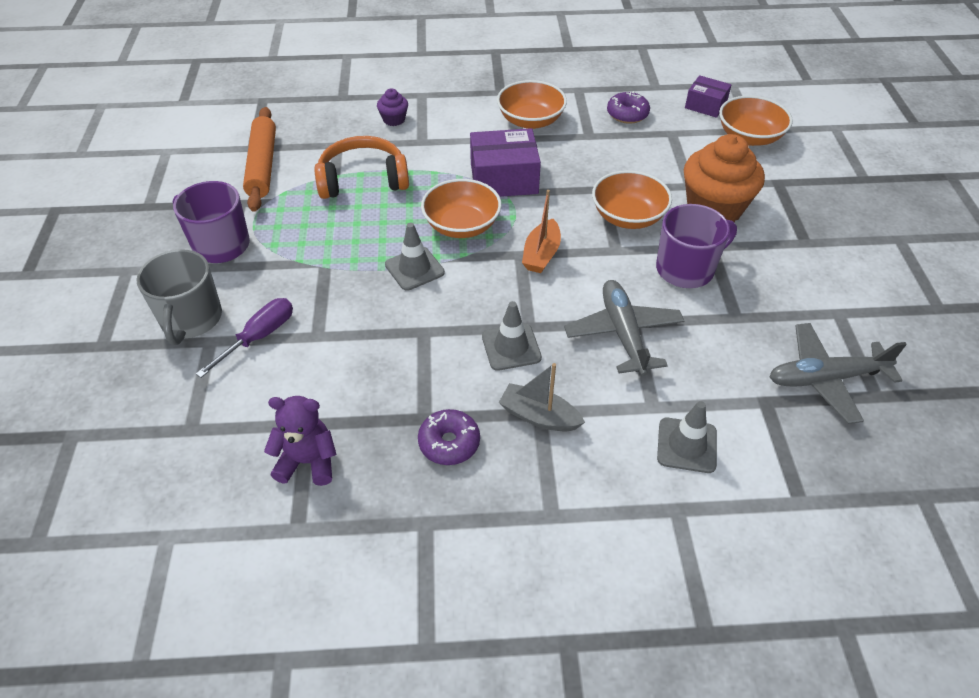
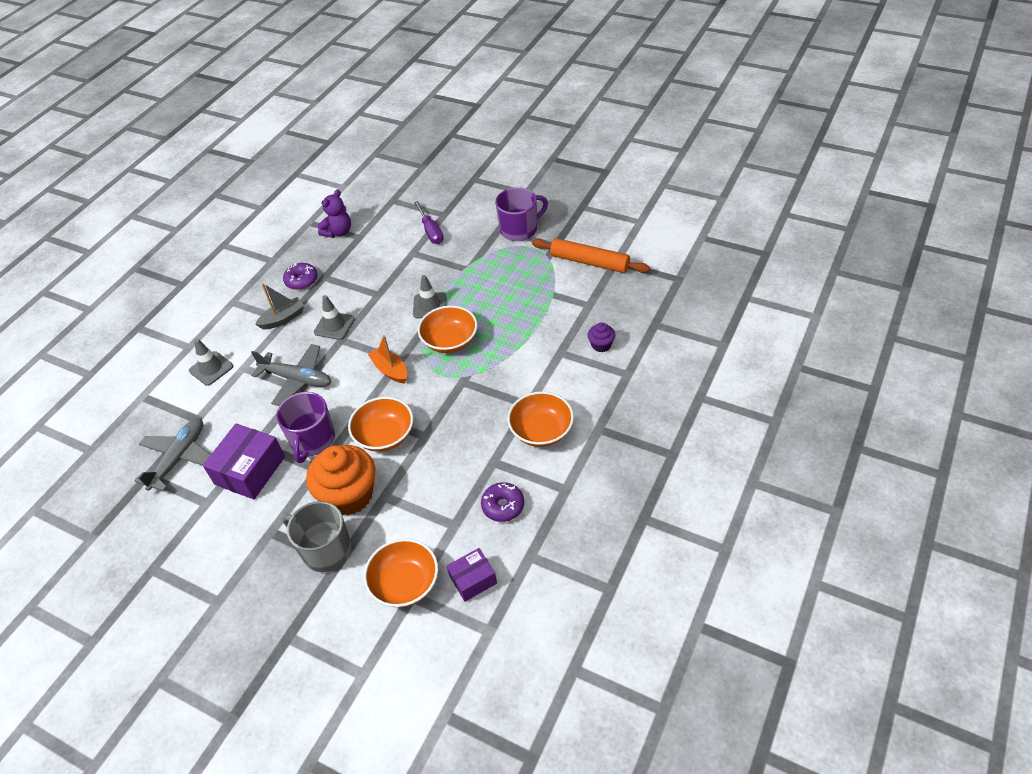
camera: 125 degrees right, 0 degrees up
grey mug [136,249,222,345] -> grey mug moved to [282,501,351,572]
orange headphones [314,136,409,199] -> none
purple box [470,128,541,197] -> purple box moved to [203,423,285,499]

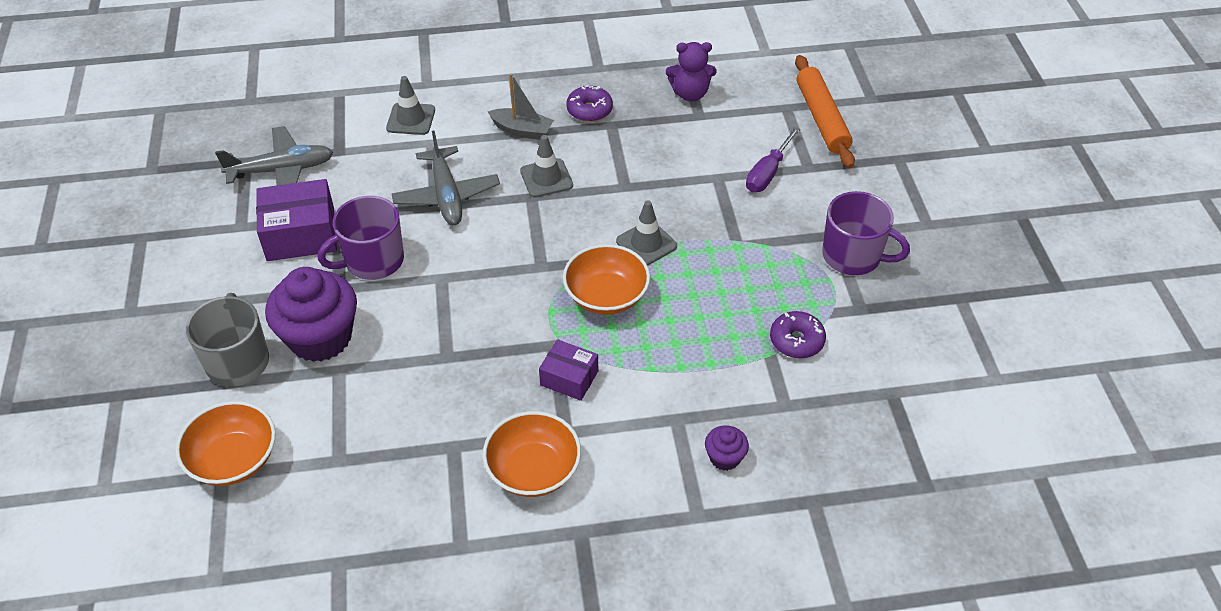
camera: 50 degrees right, 0 degrees up
orange cupcake [306,445,375,516] -> purple cupcake [265,267,357,362]
orange bowl [348,397,413,452] -> none
orange boat [368,335,407,383] -> none
purple box [447,548,497,602] -> purple box moved to [539,339,598,401]
purple donut [481,482,524,522] -> purple donut moved to [770,311,826,358]
orange rolling pin [532,238,650,273] -> orange rolling pin moved to [795,55,855,168]

